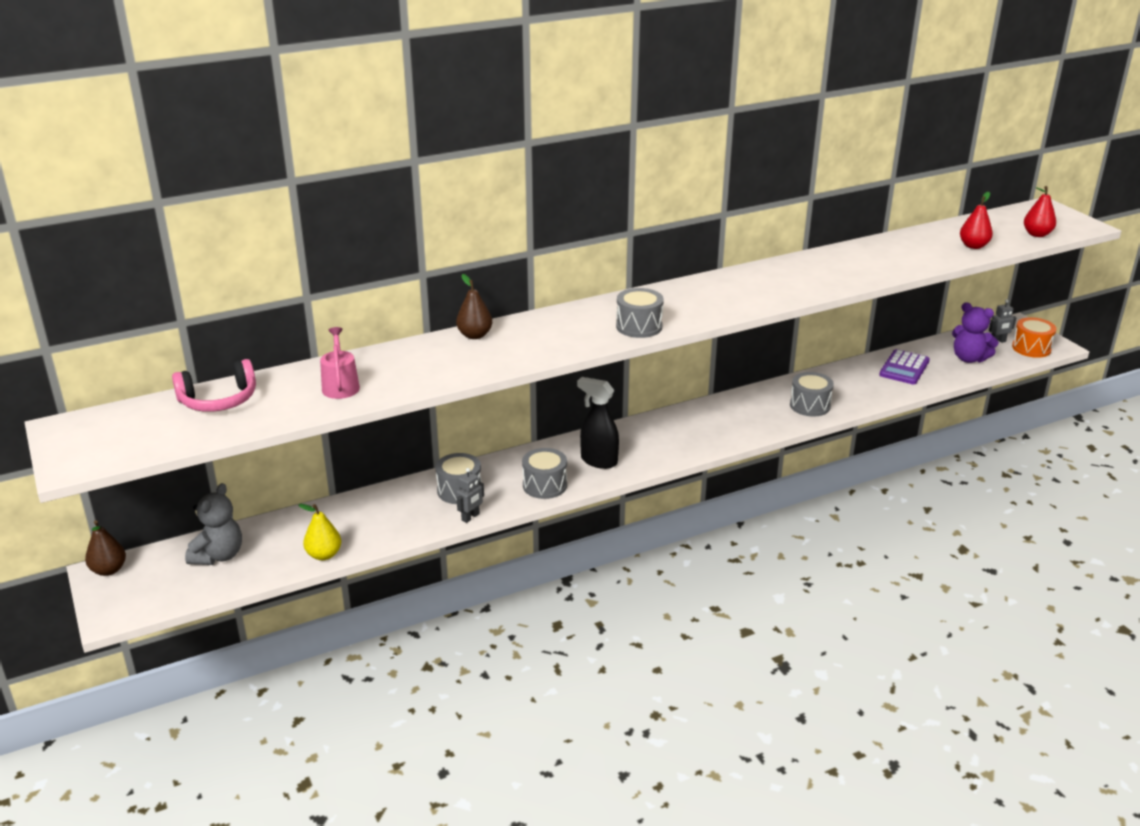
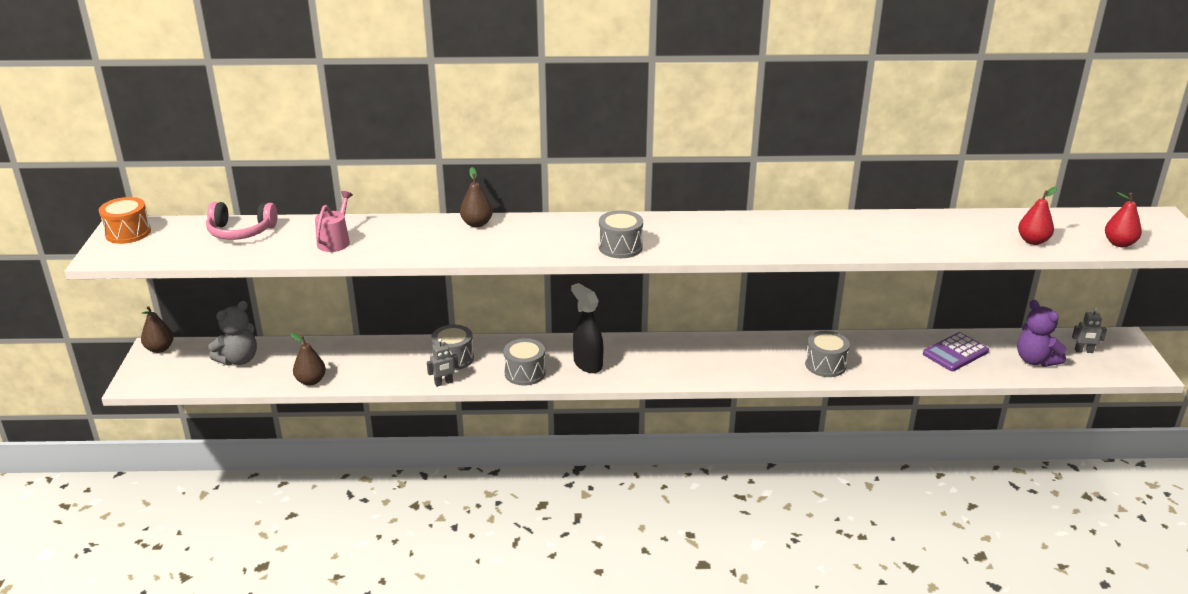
camera: 25 degrees right, 0 degrees up
yellow pear [299,504,341,560] -> brown pear [290,333,326,386]
orange drum [1012,317,1056,358] -> orange drum moved to [99,197,151,244]

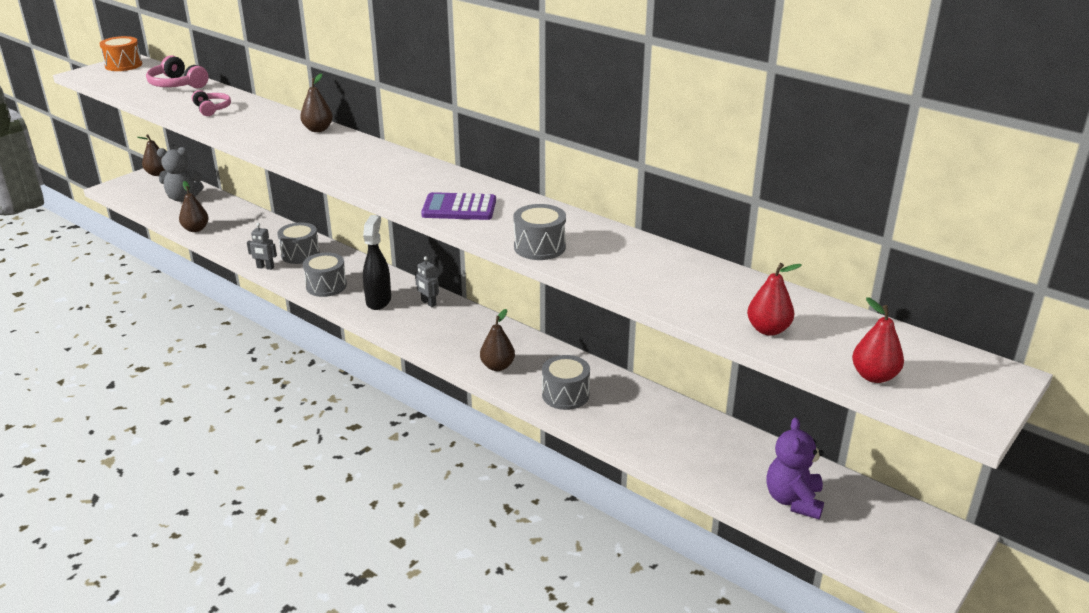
camera: 40 degrees right, 0 degrees up
pink watering can [315,191,353,252] -> pink headphones [192,90,231,116]
grey drum [599,210,643,258] -> grey drum moved to [513,204,566,260]
purple calculator [923,332,989,371] -> purple calculator moved to [421,192,496,220]
grey robot [1072,308,1107,353] -> grey robot moved to [415,257,439,307]
none -> brown pear [480,309,515,371]

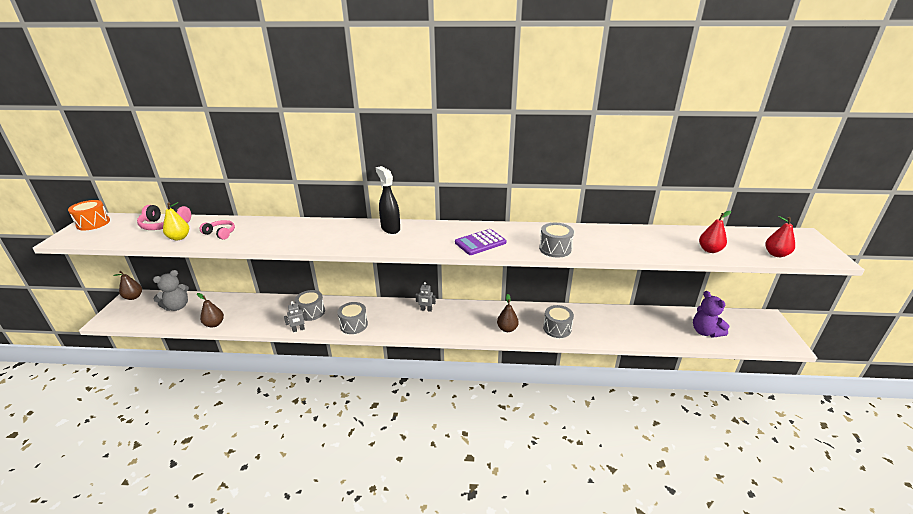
camera: 35 degrees left, 0 degrees up
brown pear [300,73,333,132] -> none
black spray bottle [363,215,391,310] -> black spray bottle moved to [376,166,400,234]
none -> yellow pear [163,202,189,240]

